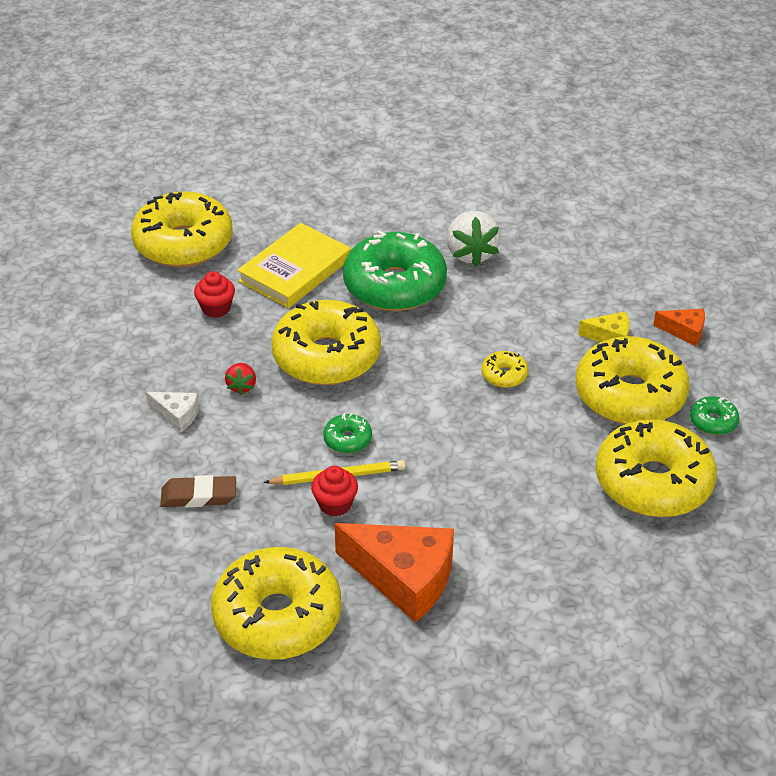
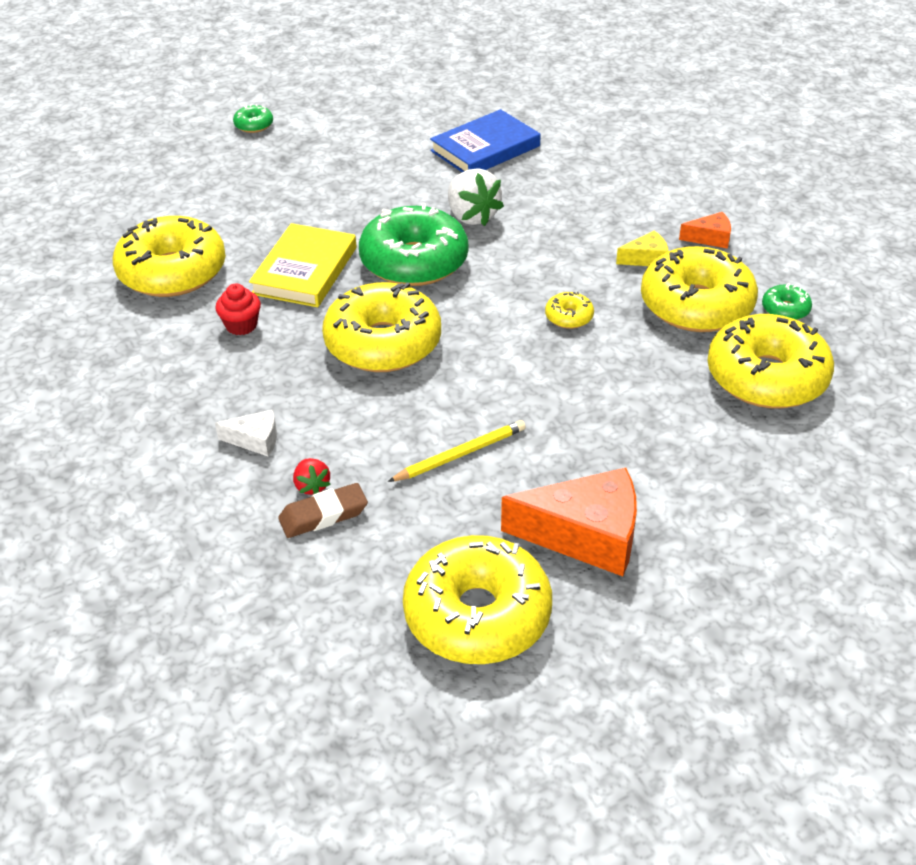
camera: 20 degrees left, 0 degrees up
red strawberry [225,363,256,395] -> red strawberry moved to [293,458,331,495]
red cupcake [311,466,358,516] -> none
green donut [323,413,372,453] -> green donut moved to [233,104,273,133]
none -> blue book [430,109,541,172]

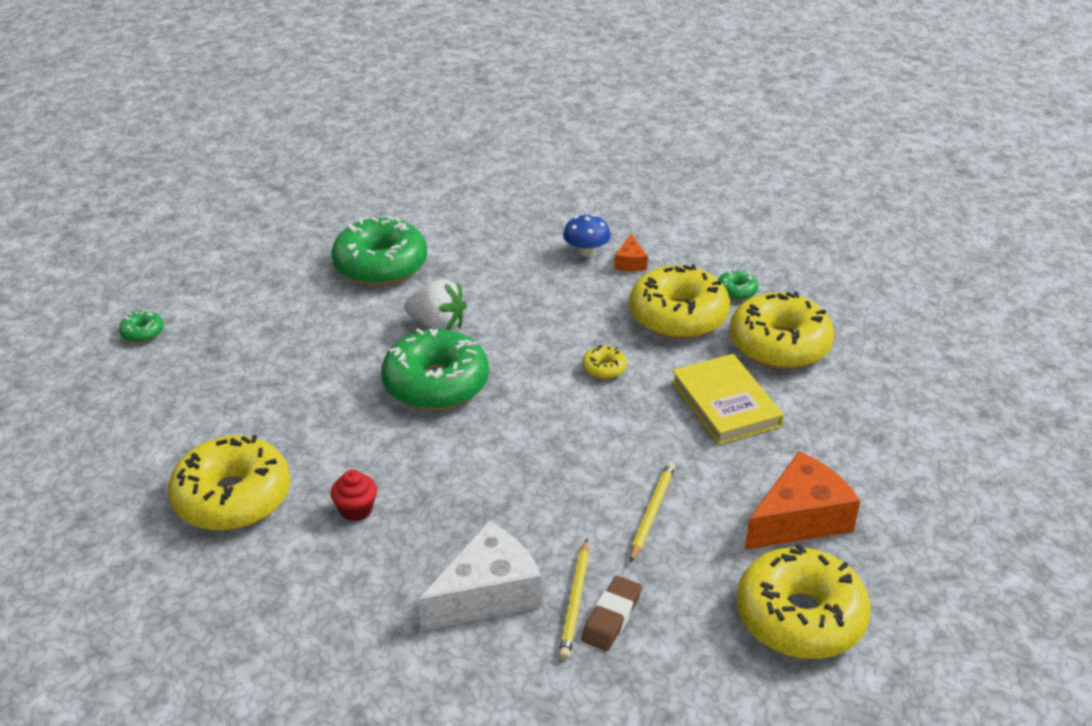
camera: 40 degrees left, 5 degrees down
white cheese [215,410,277,456] -> white cheese [418,521,541,631], size x2.06
yellow book [249,223,357,307] -> yellow book moved to [671,354,784,445]
red strawberry [293,458,331,495] -> yellow pencil [559,539,589,660]
yellow donut [322,282,441,372] -> none
blue book [430,109,541,172] -> green donut [331,216,427,286]
yellow cheese [616,231,668,266] -> none
orange cheese [679,212,731,249] -> orange cheese turned 135 degrees clockwise [614,234,648,271]
none -> blue mushroom [563,214,611,257]

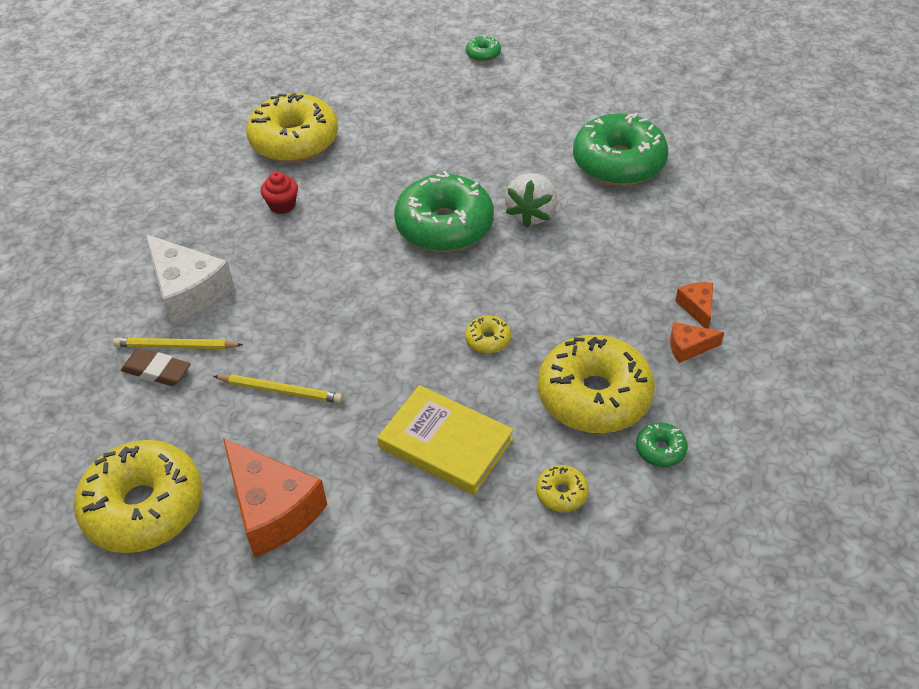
camera: 85 degrees right, 10 degrees up
blue mushroom [563,214,611,257] -> orange cheese [675,282,713,329]
yellow book [671,354,784,445] -> yellow book turned 60 degrees clockwise [377,385,514,495]
yellow donut [729,291,834,369] -> yellow donut [536,465,589,512], size x0.42

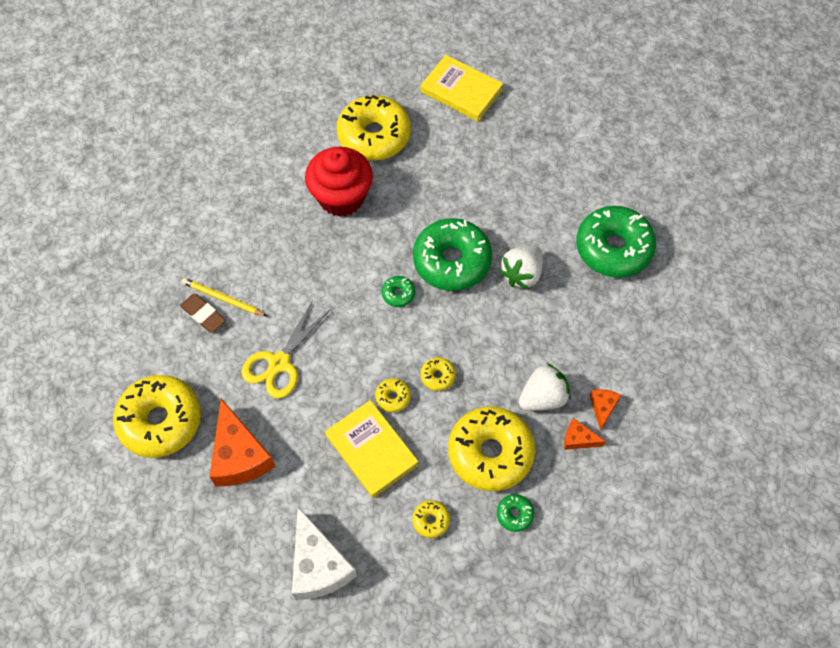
camera: 20 degrees right, 15 degrees up
white cheese [145,234,235,326] -> white cheese moved to [292,507,357,600]
yellow pencil [213,374,343,403] -> yellow scissors [242,300,331,398]
red cupcake [261,171,298,214] -> red cupcake [305,147,373,217], size x2.25
green donut [466,35,501,62] -> green donut moved to [382,276,415,307]
none -> yellow donut [375,378,411,412]
none -> yellow book [421,55,503,122]
none -> white strawberry [519,363,571,411]

